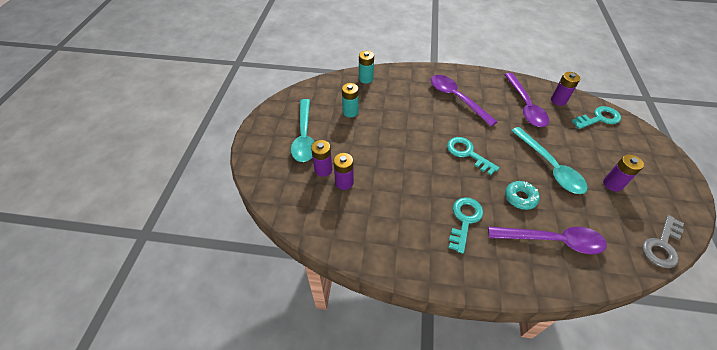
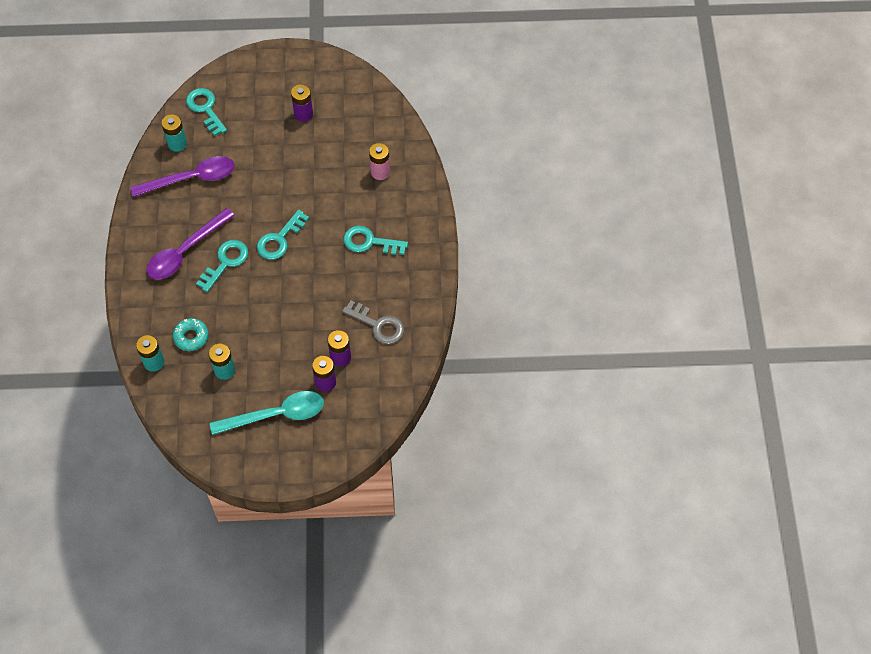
camera: 100 degrees left, 10 degrees up
purple spoon [488,226,607,254] -> pink battery [369,143,390,180]
turquoise donut [505,181,540,210] -> turquoise donut moved to [173,318,208,351]
turquoise spoon [511,127,588,194] -> none
purple battery [551,72,580,106] -> turquoise battery [161,115,187,152]
grey key [642,215,684,268] -> grey key moved to [342,301,404,344]
none -> turquoise key [196,240,248,292]

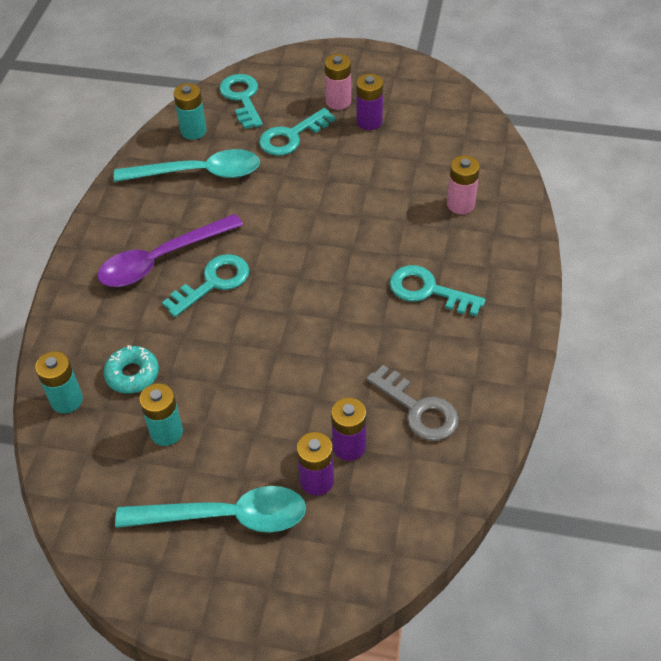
camera: 15 degrees right, 10 degrees down
purple spoon [130,156,234,197] -> turquoise spoon [114,149,260,182]
turquoise key [257,209,309,260] -> turquoise key moved to [259,108,336,156]
none -> pink battery [325,54,351,110]

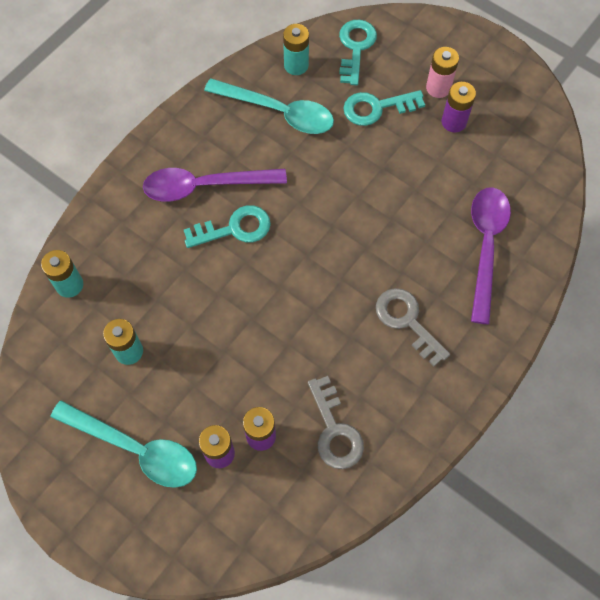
camera: 25 degrees right, 15 degrees up
turquoise donut [103,345,159,394] -> none
turquoise key [390,265,486,316] -> grey key [376,288,450,367]
pink battery [447,155,480,214] -> purple spoon [471,187,511,324]

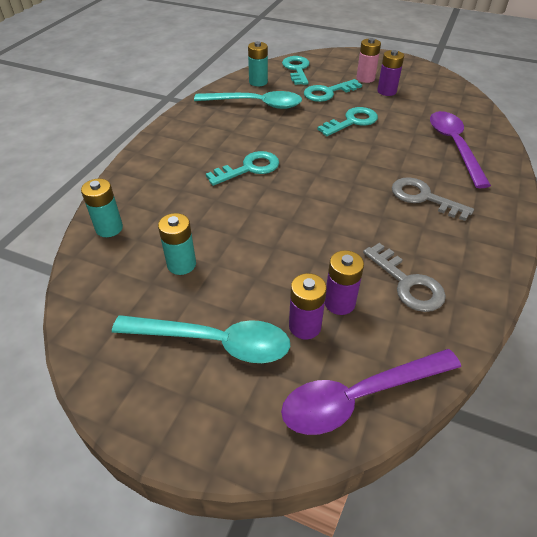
camera: 15 degrees left, 20 degrees down
purple spoon [143,168,287,202] -> purple spoon moved to [281,349,461,435]
none -> turquoise key [317,107,378,136]

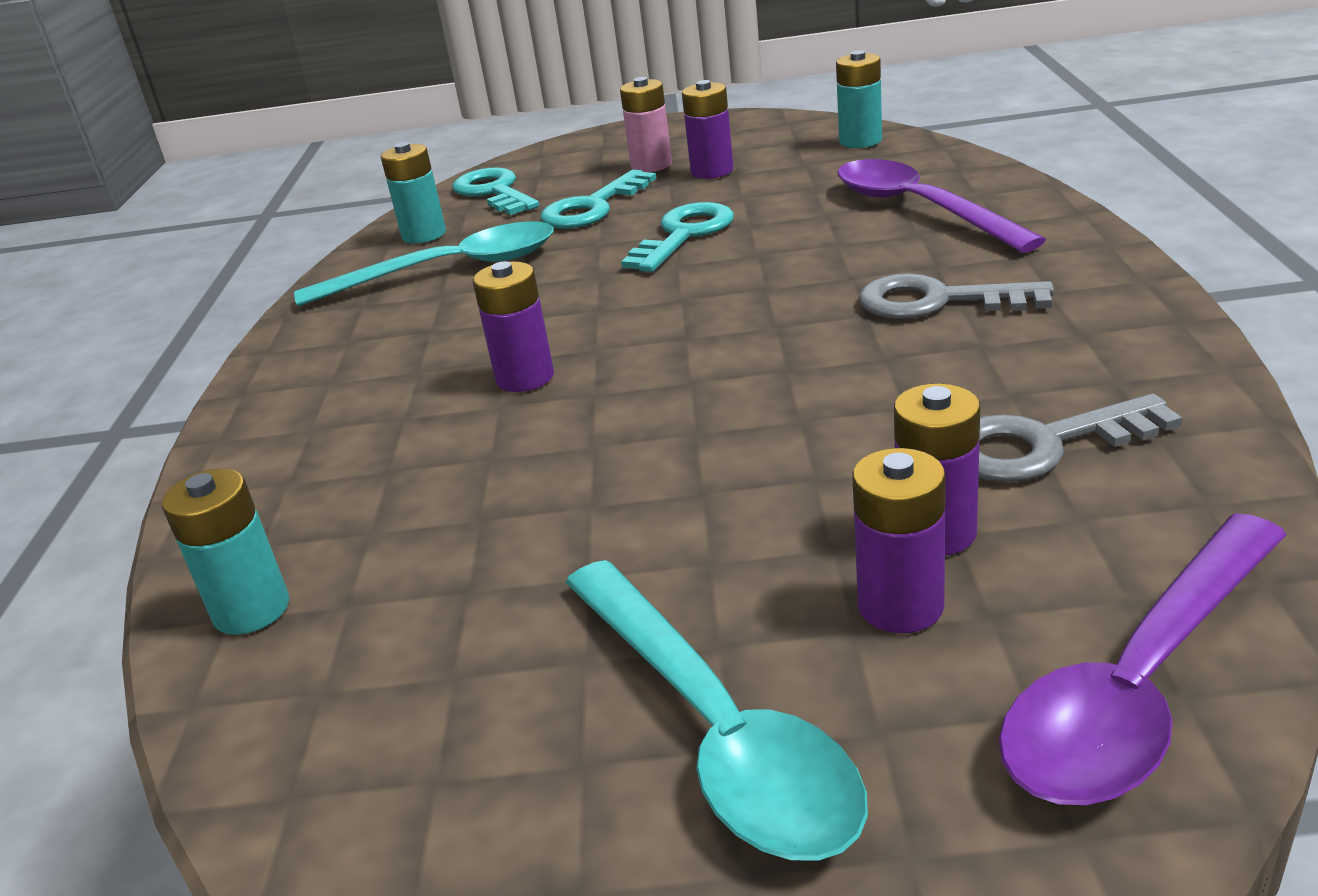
camera: 20 degrees left, 15 degrees down
turquoise spoon [112,315,290,363] -> turquoise spoon turned 75 degrees clockwise [565,560,868,861]
turquoise battery [158,213,196,275] -> turquoise battery moved to [836,50,882,148]
turquoise key [206,151,279,186] -> purple battery [473,261,554,392]
grey key [363,243,446,312] -> grey key turned 135 degrees clockwise [979,393,1182,482]

